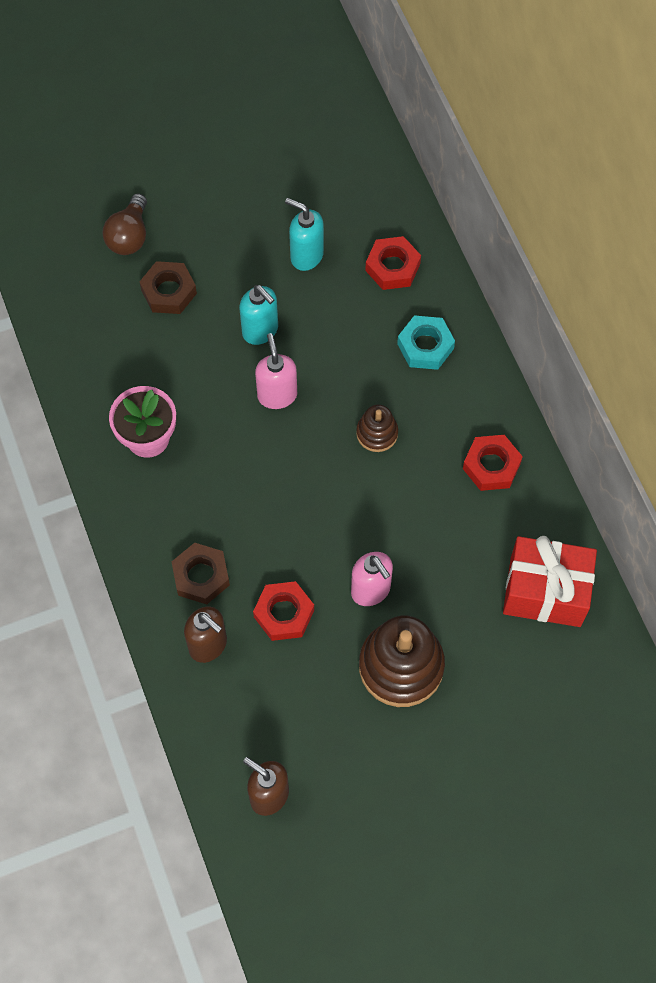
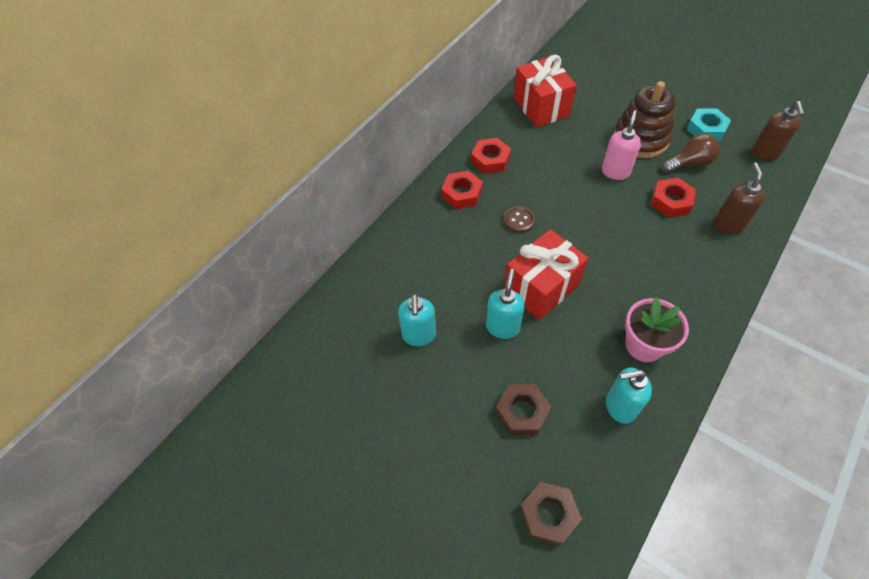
camera: 120 degrees left, 10 degrees down
brown light bulb [103,194,147,255] -> brown light bulb moved to [662,134,720,173]
brown nut [172,543,230,604] -> brown nut moved to [520,482,582,546]
pink soap dispenser [255,333,297,409] -> red gift [504,229,589,320]
brown stacking toy [356,405,398,452] -> brown button [504,206,535,233]
red nut [365,236,421,290] -> red nut moved to [442,170,483,209]
turquoise nut [397,315,455,370] -> turquoise nut moved to [687,109,731,141]
none -> turquoise soap dispenser [606,368,652,424]

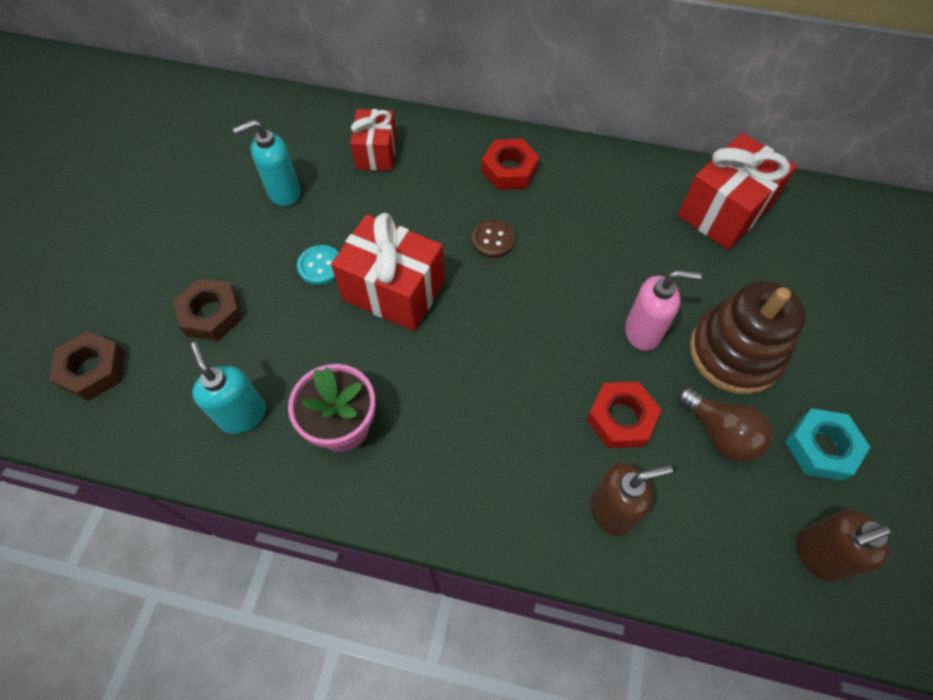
camera: 65 degrees right, 5 degrees up
red nut [471,138,511,174] -> none
turquoise soap dispenser [486,269,525,339] -> turquoise button [297,245,339,285]
none -> red gift [350,109,397,171]

